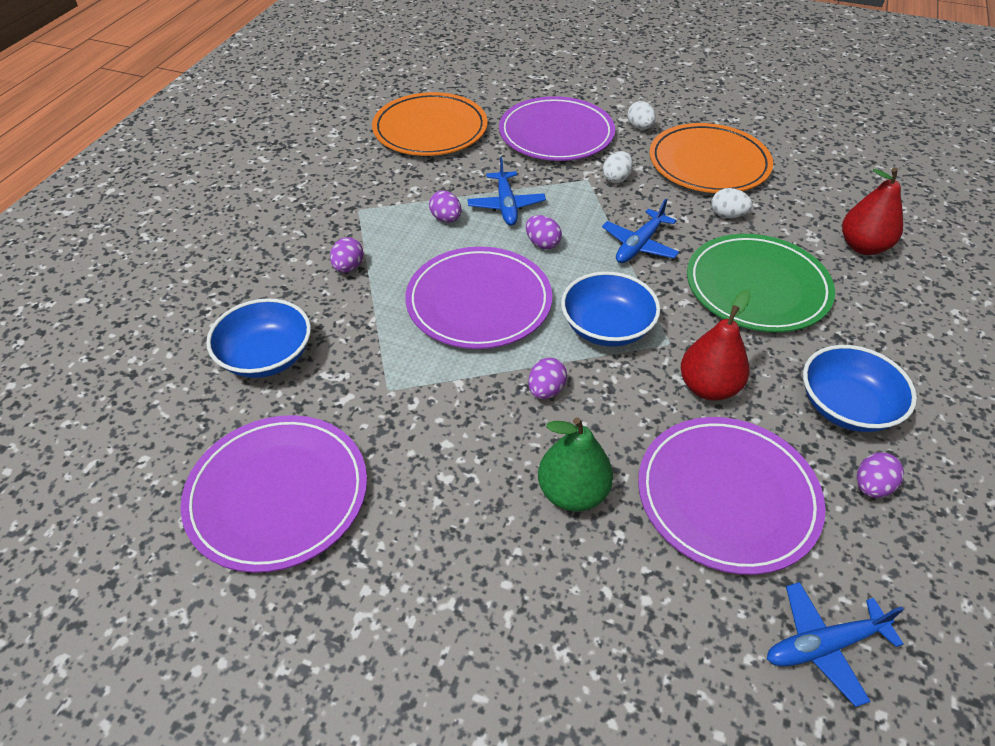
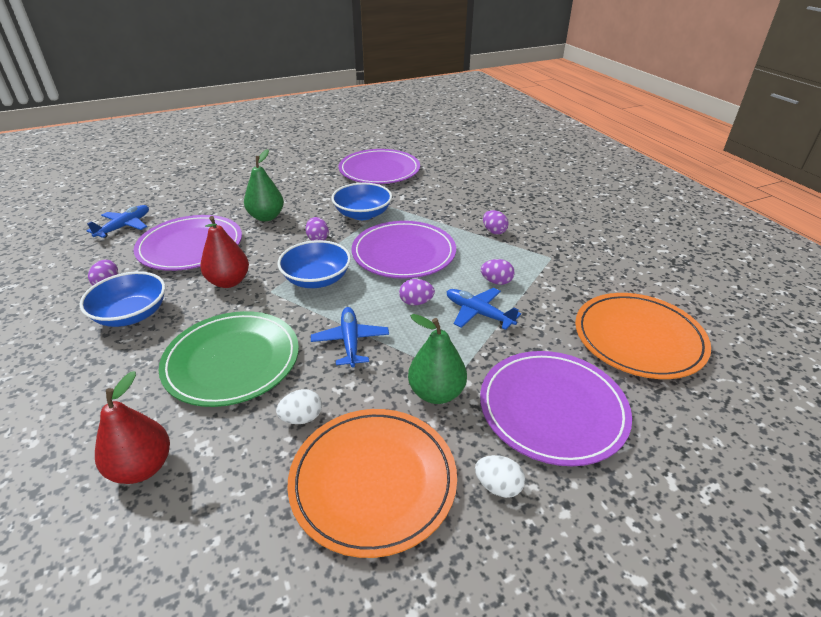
camera: 135 degrees right, 10 degrees down
blue bowl [206,298,311,378] -> blue bowl moved to [332,183,392,220]
white egg [603,151,633,183] -> green pear [408,314,467,404]

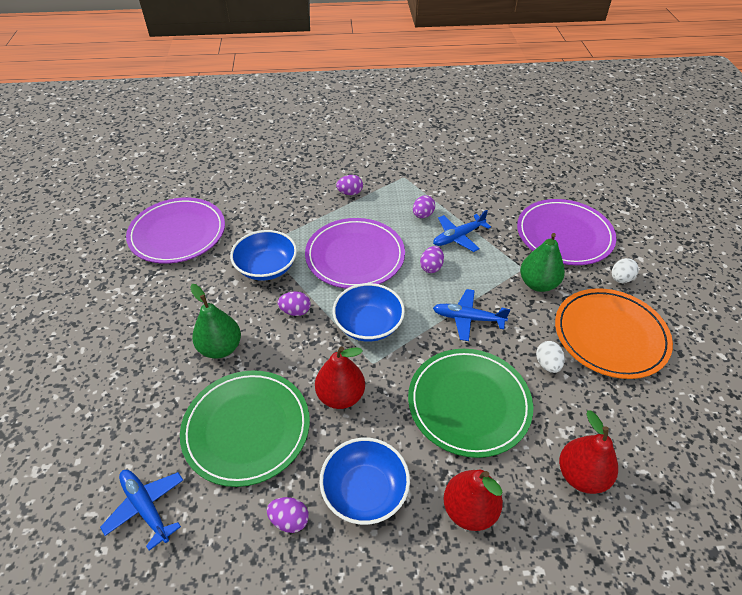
camera: 70 degrees left, 10 degrees up
purple plate [134,215,242,271] -> green plate [180,370,310,487]
orange plate [575,293,711,379] -> none
none -> red pear [443,470,503,531]

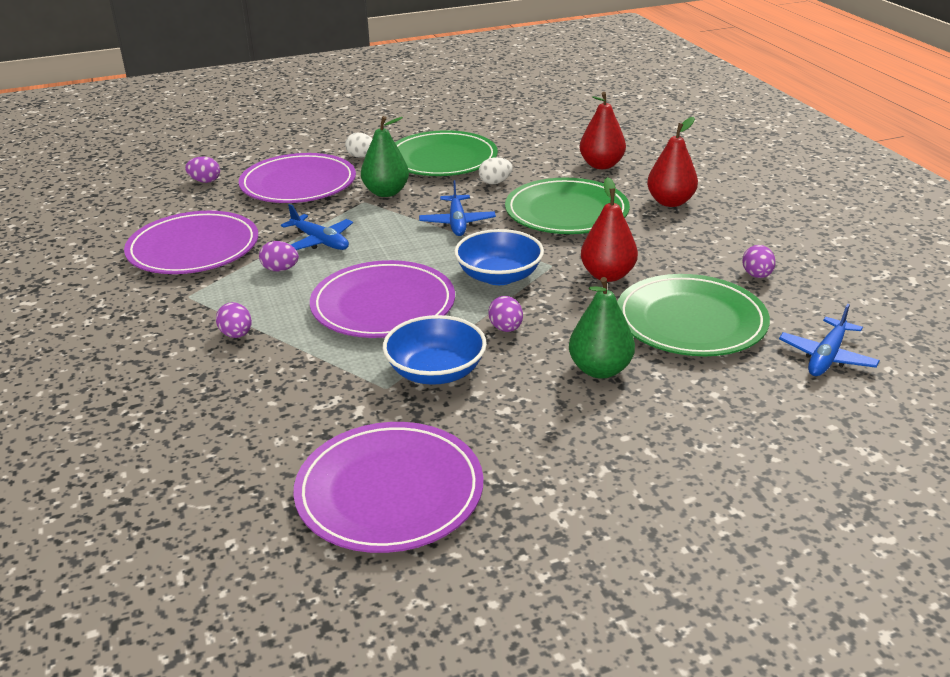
camera: 105 degrees left, 15 degrees down
blue bowl [319,438,410,525] -> none
purple egg [420,246,444,273] -> purple egg moved to [185,157,220,183]
orange plate [555,288,673,379] -> green plate [395,130,498,176]
none -> purple plate [124,211,258,274]

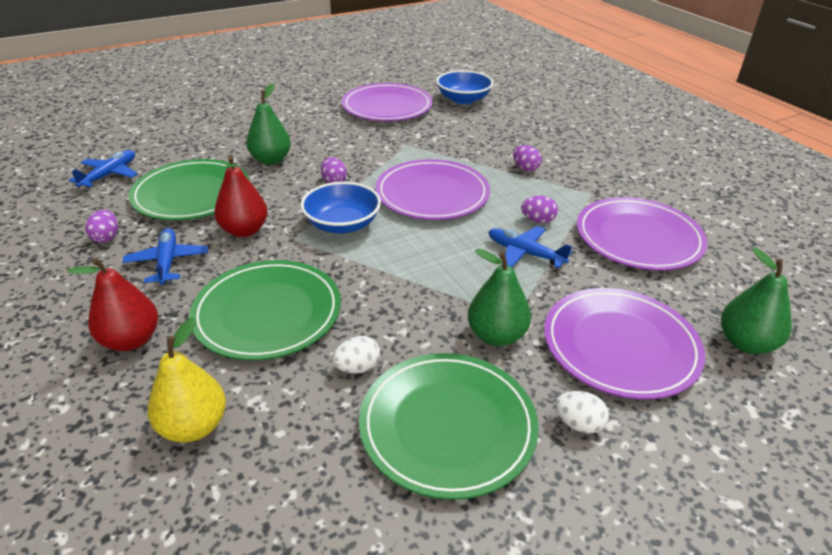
camera: 170 degrees right, 5 degrees up
purple egg [185,157,220,183] -> green pear [721,247,792,354]
blue bowl [383,315,487,385] -> blue bowl moved to [436,70,493,104]
blue plane [419,180,496,236] -> blue plane moved to [122,228,208,285]
red pear [580,92,626,169] -> yellow pear [148,317,226,443]

